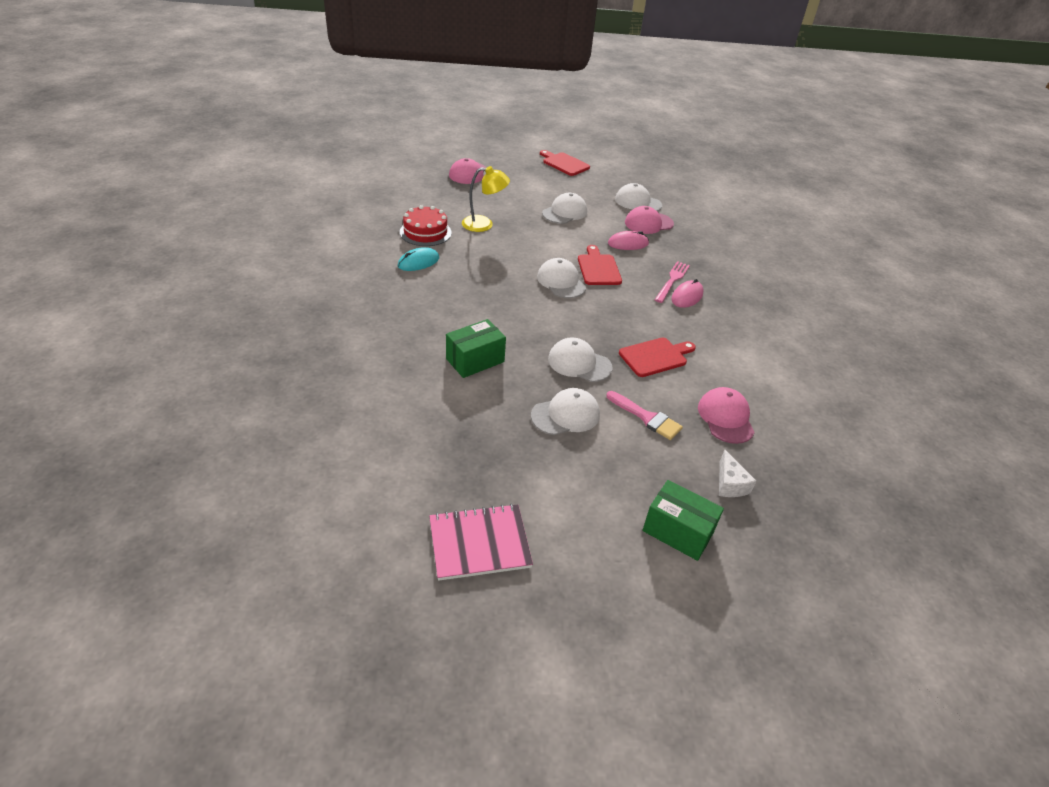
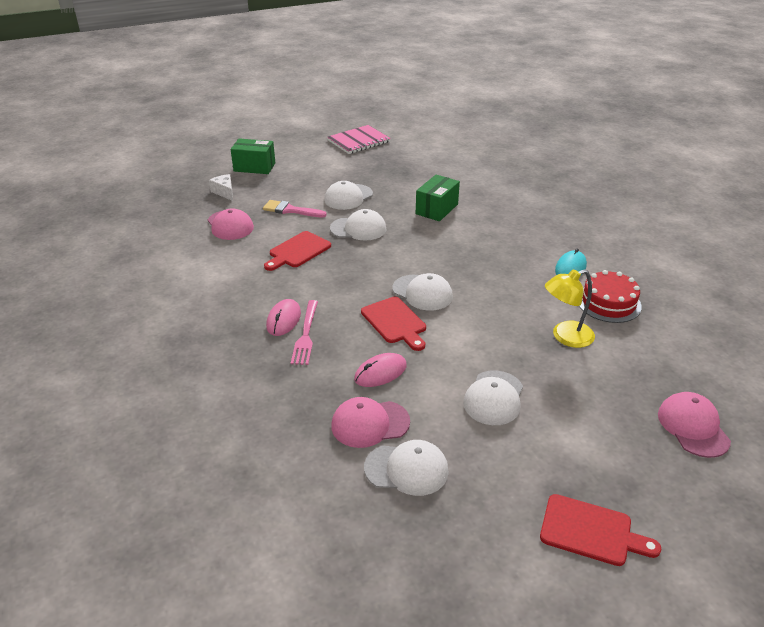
camera: 160 degrees right, 5 degrees down
pink cap [625,206,674,234] -> pink cap turned 150 degrees counterclockwise [331,397,410,448]

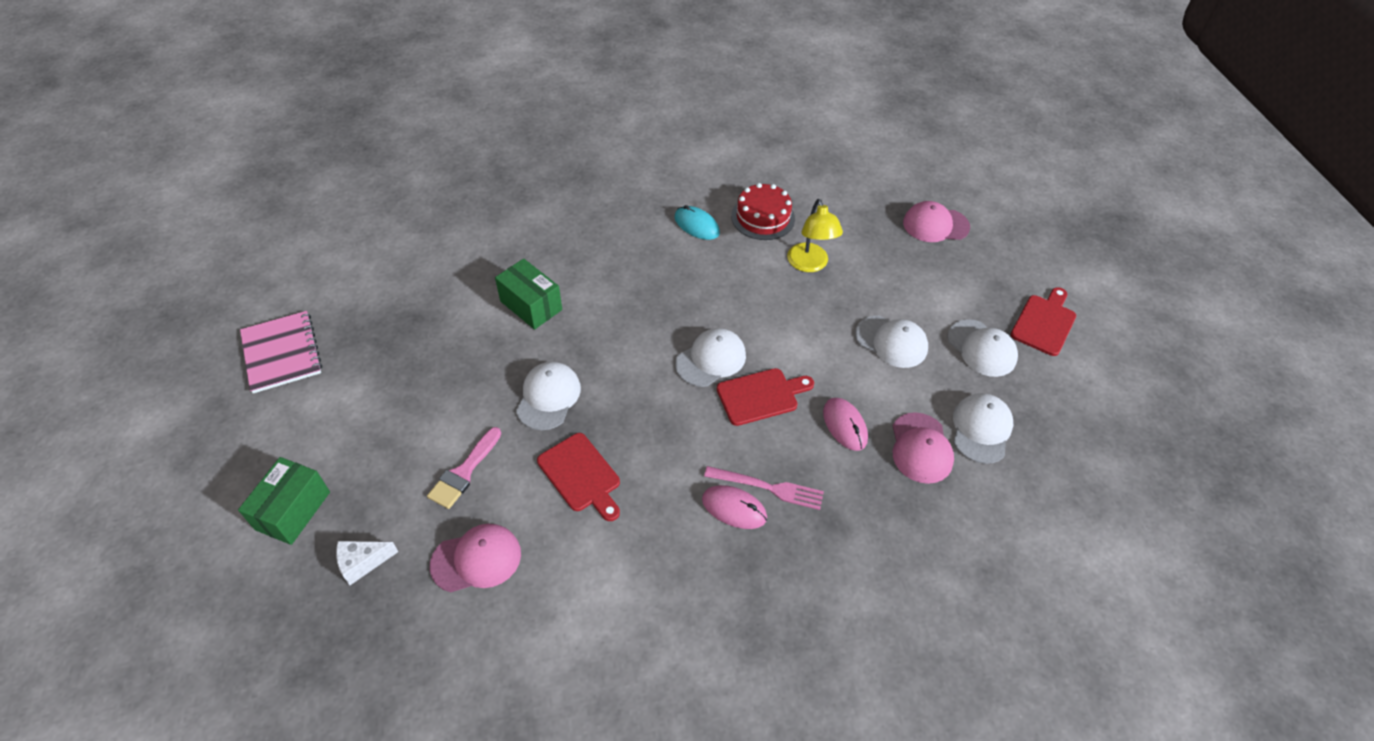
camera: 80 degrees left, 15 degrees up
white cap [324,181,373,210] -> white cap moved to [947,319,1018,377]

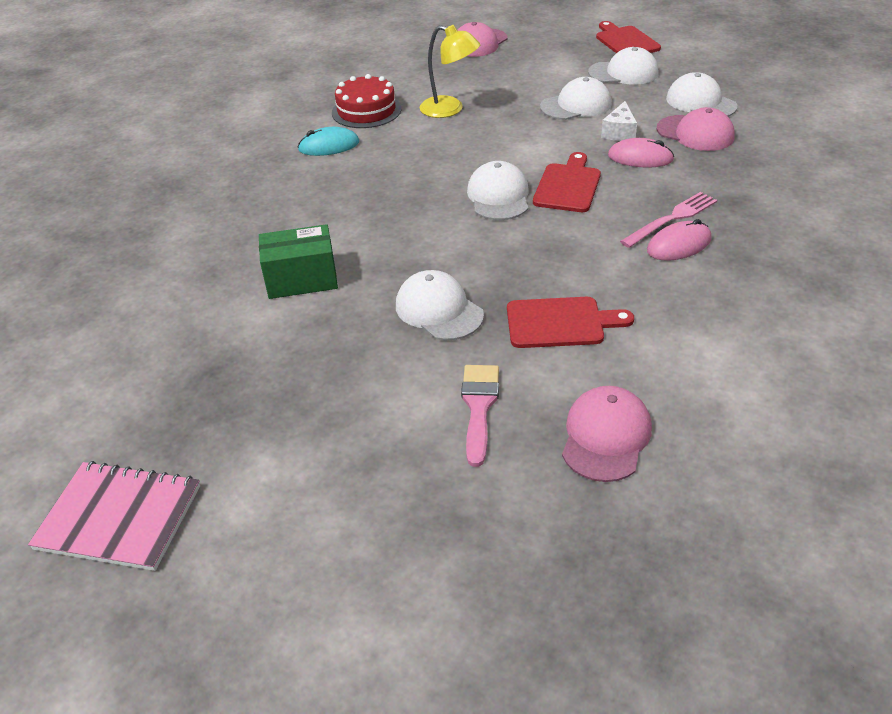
camera: 50 degrees left, 10 degrees down
green box [238,457,330,545] -> none
white cheese [336,541,398,585] -> white cheese moved to [601,101,637,141]
pink brush [427,427,501,509] -> pink brush turned 150 degrees counterclockwise [461,365,499,467]

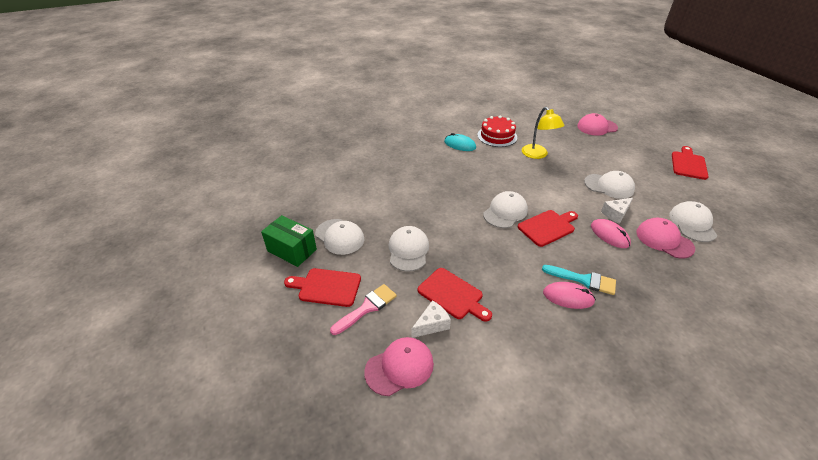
camera: 40 degrees right, 0 degrees up
pink notebook [28,461,200,571] -> none
green box [259,224,338,299] -> green box moved to [261,215,317,267]
white cap [588,47,658,85] -> white cap moved to [315,219,364,255]
pink fork [620,192,717,248] -> turquoise brush [542,265,616,295]
pink cap [656,107,735,151] -> pink cap turned 150 degrees clockwise [636,218,695,259]
none -> red cutting board [284,268,361,307]
none -> white cheese [411,300,451,338]

